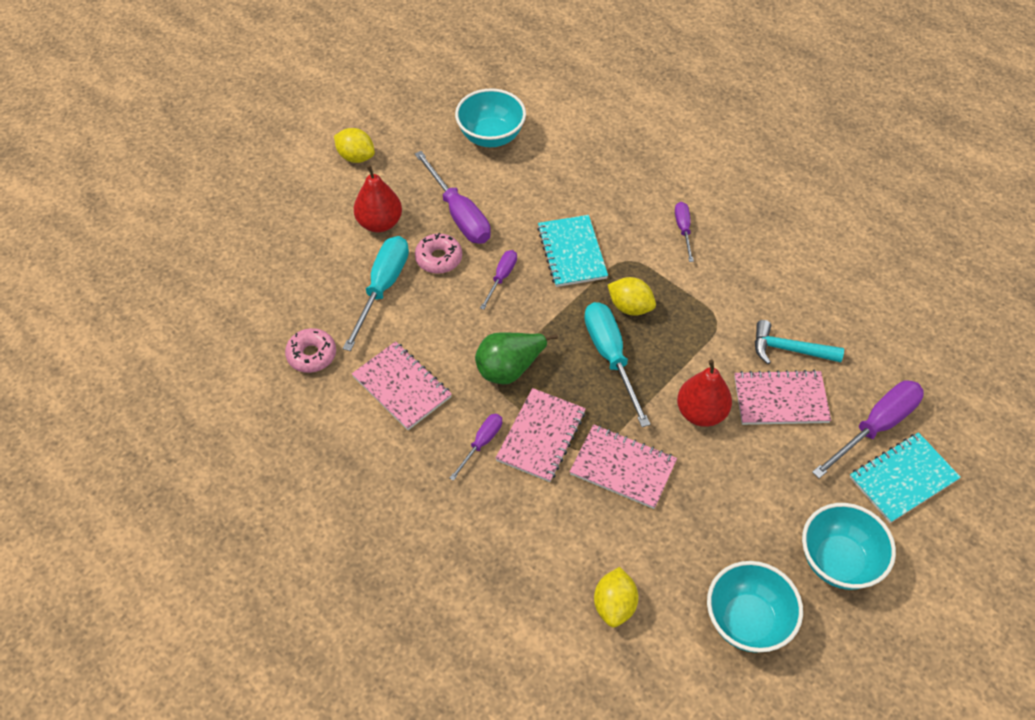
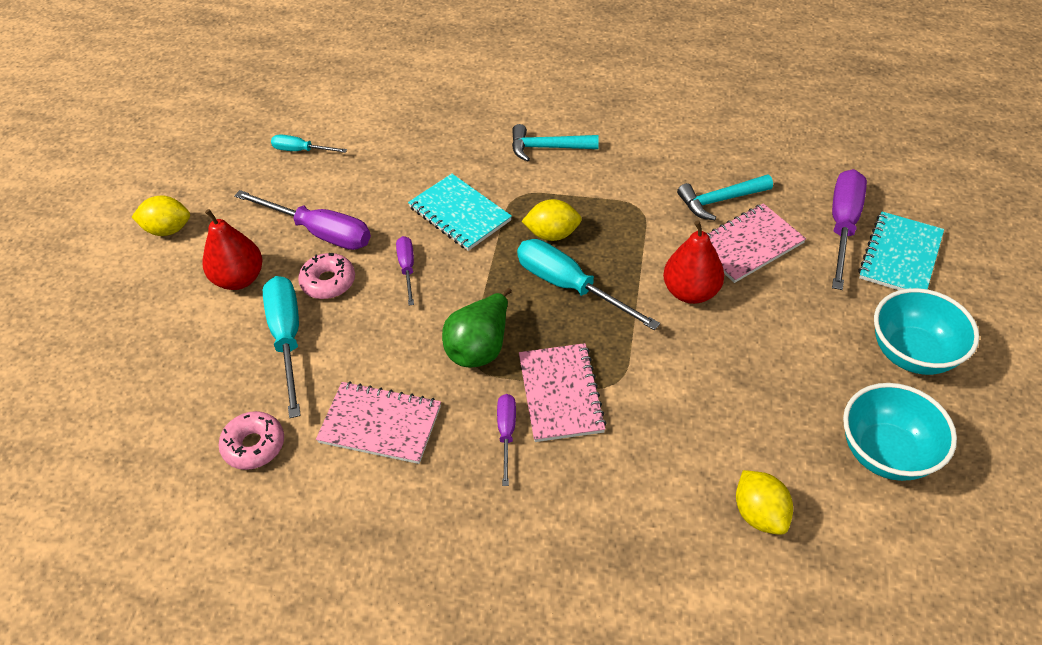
camera: 30 degrees left, 5 degrees down
turquoise bowl [455,88,526,147] -> turquoise screwdriver [271,134,347,153]
pink notebook [570,424,677,509] -> none
purple screwdriver [675,202,694,262] -> turquoise hammer [512,124,599,162]

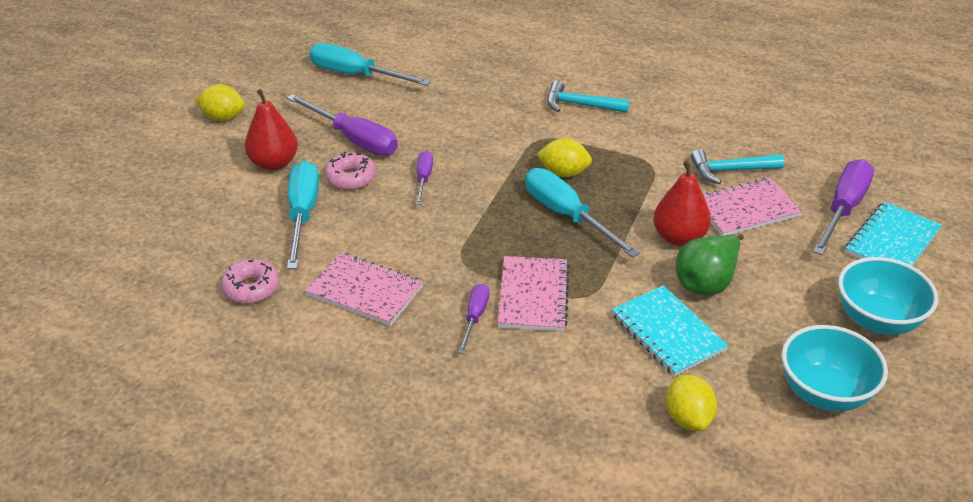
camera: 10 degrees right, 10 degrees down
turquoise screwdriver [271,134,347,153] -> turquoise screwdriver [309,43,431,86], size x1.83
turquoise notebook [408,173,512,251] -> turquoise notebook moved to [611,285,729,376]
green pear [442,288,512,368] -> green pear moved to [676,234,744,296]

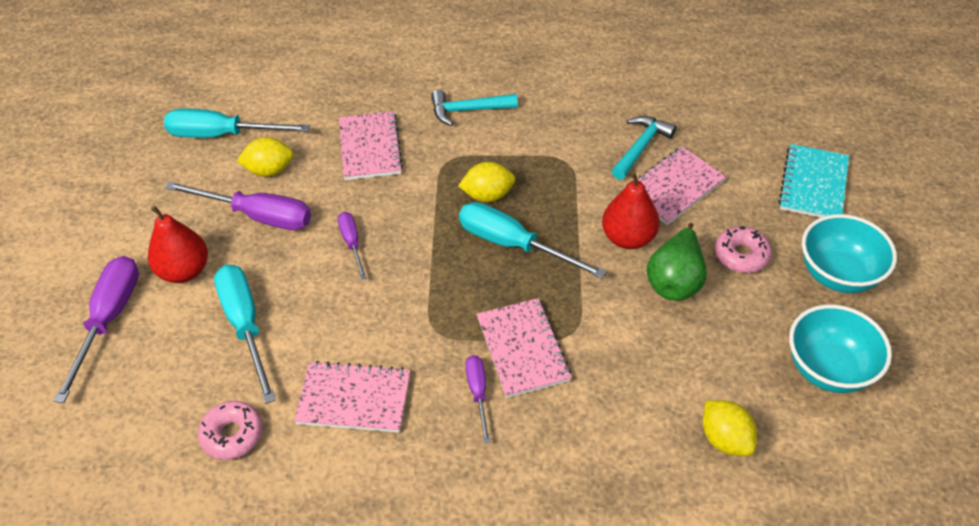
camera: 20 degrees left, 10 degrees up
yellow lemon [195,84,245,121] -> yellow lemon moved to [237,137,294,177]
pink donut [324,152,376,190] -> pink donut moved to [715,226,772,273]
turquoise notebook [611,285,729,376] -> none
turquoise hammer [691,149,784,184] -> turquoise hammer turned 150 degrees clockwise [612,116,676,180]
purple screwdriver [813,159,874,255] -> purple screwdriver moved to [54,256,139,403]
none -> pink notebook [339,111,403,180]

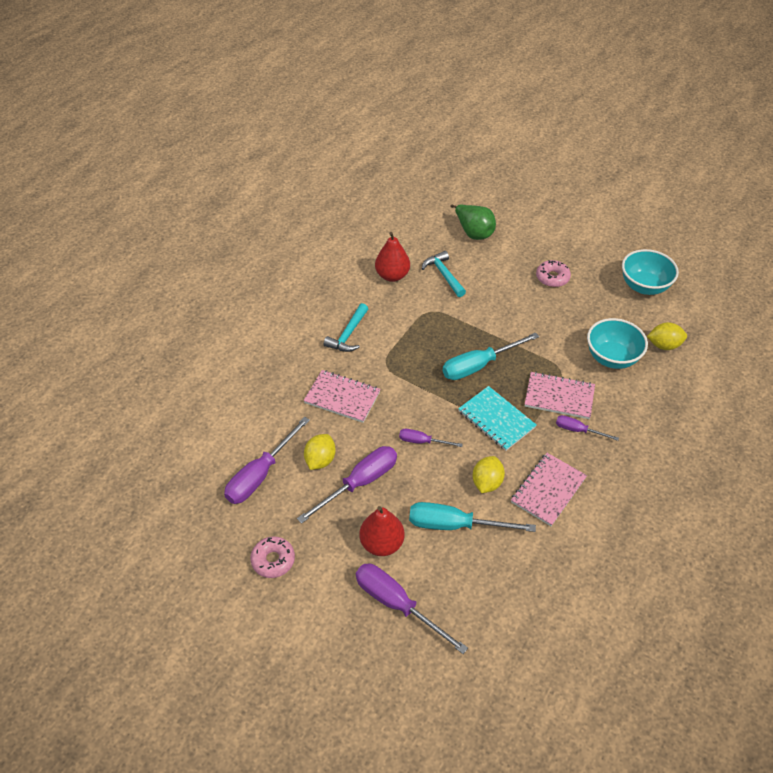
camera: 60 degrees left, 0 degrees up
turquoise screwdriver [164,108,310,138] -> purple screwdriver [224,417,310,504]
pink donut [198,401,263,460] -> pink donut moved to [250,536,295,578]
yellow lemon [458,162,515,202] -> yellow lemon moved to [473,456,505,493]
red pear [602,171,660,249] -> red pear moved to [375,232,410,282]
pink notebook [626,147,727,225] -> none
green pear [647,223,707,301] -> green pear moved to [451,204,496,240]
turquoise notebook [778,144,849,218] -> turquoise notebook moved to [458,386,537,451]
turquoise bowl [802,214,897,293] -> turquoise bowl moved to [587,318,648,369]

